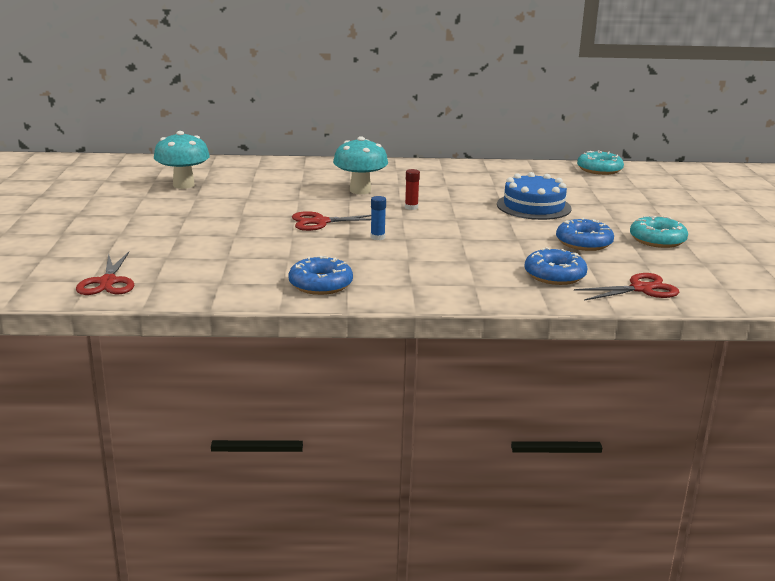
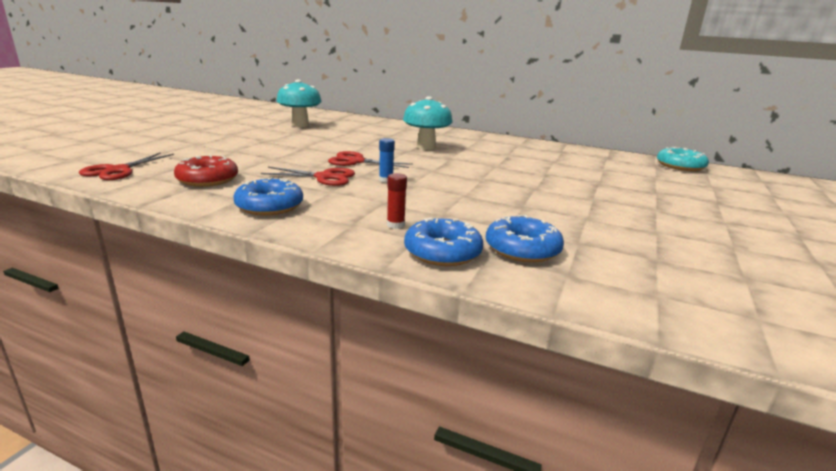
camera: 25 degrees right, 0 degrees up
red glue stick [405,169,420,210] -> red glue stick moved to [387,173,407,229]
blue cake [497,172,572,220] -> none
blue donut [556,218,614,251] -> blue donut moved to [404,217,483,266]
red scissors [574,273,679,301] -> red scissors moved to [261,167,355,186]
turquoise donut [630,216,688,248] -> none
none -> red donut [174,154,238,187]

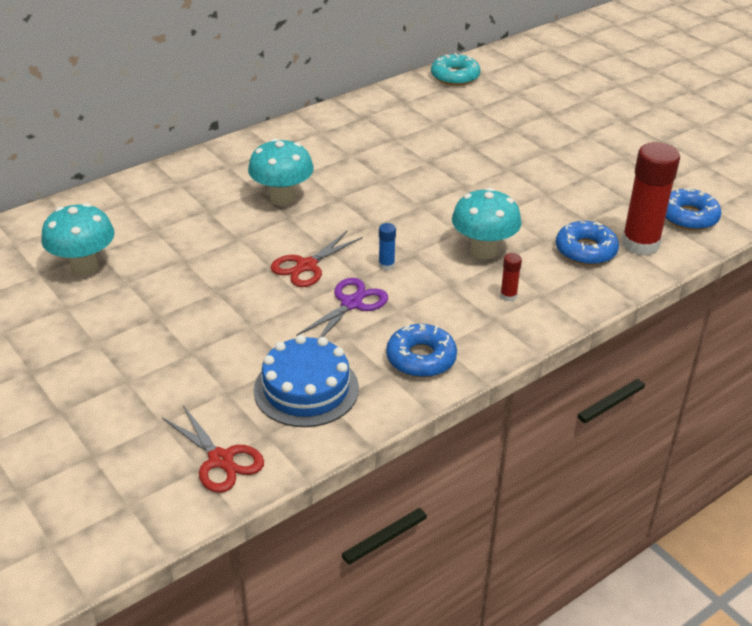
camera: 60 degrees left, 15 degrees up
red donut [174,154,238,187] -> blue cake [254,335,359,427]
red scissors [261,167,355,186] -> purple scissors [296,278,388,339]
blue donut [404,217,483,266] -> blue donut moved to [665,188,722,230]
none -> turquoise mushroom [452,188,522,259]
none -> red glue stick [622,142,680,256]

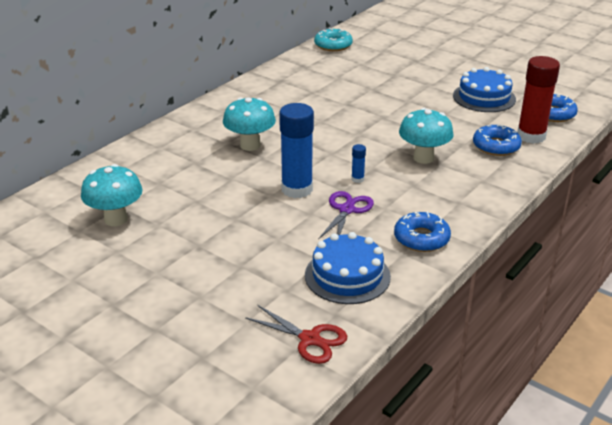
camera: 15 degrees left, 5 degrees down
red scissors [271,231,362,287] -> blue glue stick [279,103,314,198]
red glue stick [500,253,522,301] -> none
none -> blue cake [453,67,516,112]

